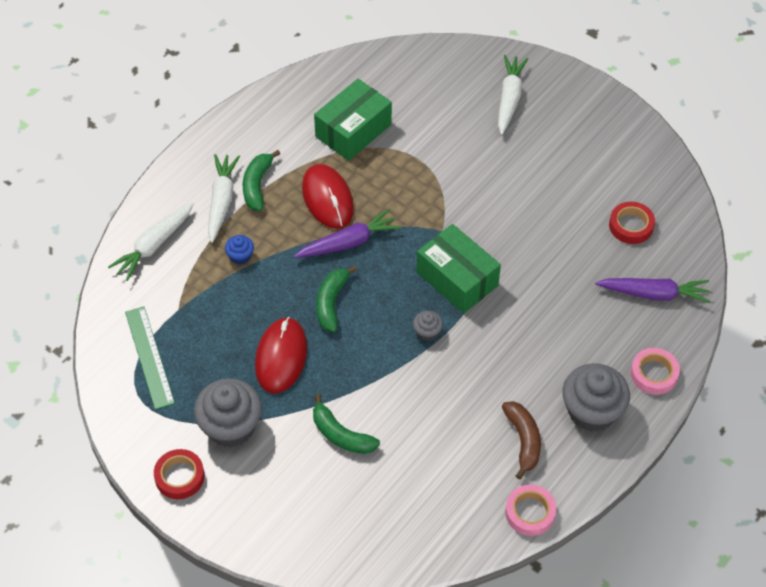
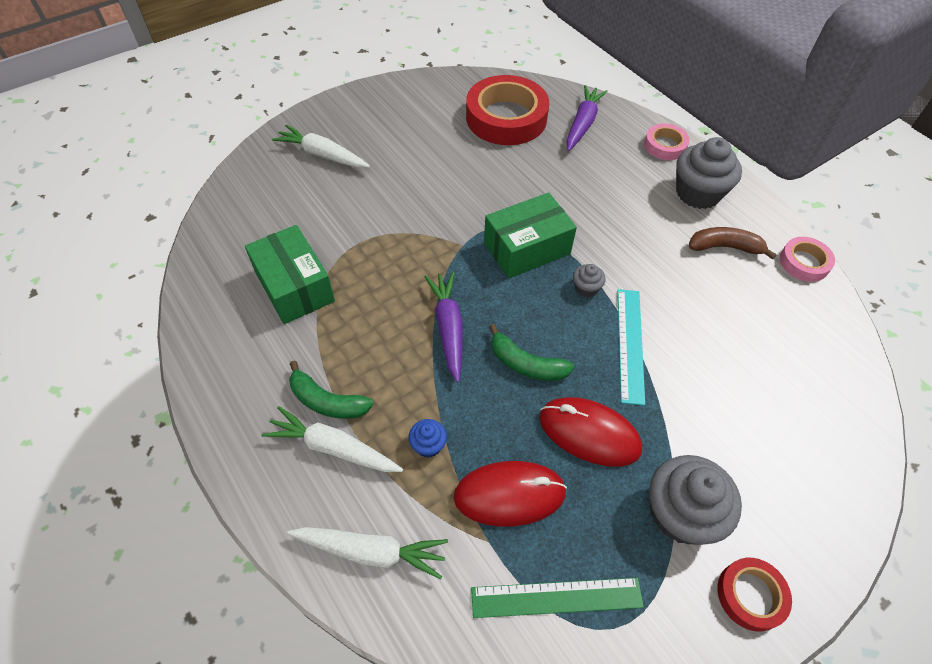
camera: 75 degrees left, 0 degrees up
white carrot [108,202,194,281] -> white carrot turned 45 degrees counterclockwise [287,527,448,580]
red mouse [302,164,354,229] -> red mouse moved to [453,461,567,527]
green banana [313,394,380,454] -> none
red tape [609,202,655,244] -> red tape [466,75,549,145], size x1.99
none -> turquoise ruler [618,289,645,406]

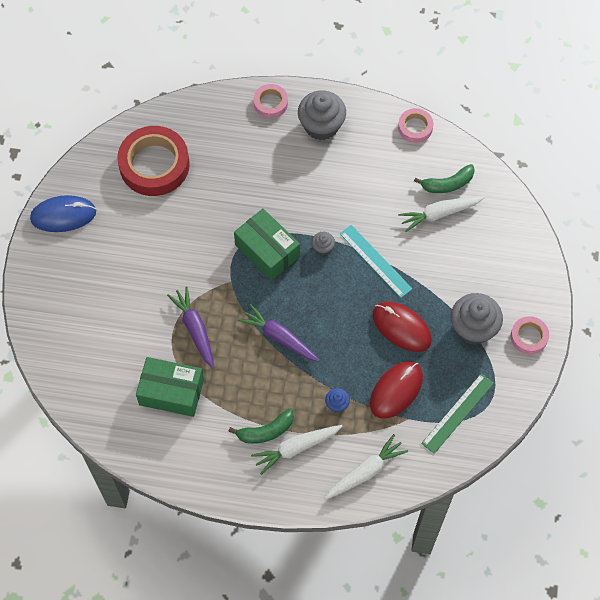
camera: 45 degrees left, 10 degrees up
white carrot [272,125,370,168] -> white carrot moved to [398,196,485,232]
green box [484,193,577,279] -> green box turned 60 degrees counterclockwise [234,208,300,281]
green banana [489,324,574,381] -> green banana moved to [414,164,475,193]
red mouse [539,397,642,467] -> red mouse turned 60 degrees clockwise [373,301,432,352]
purple carrot [566,85,608,151] -> purple carrot moved to [167,286,214,368]
brown banana [689,227,777,260] -> none
red tape [717,558,792,631] -> pink tape [511,316,549,354]
none -> blue mouse [30,195,96,232]

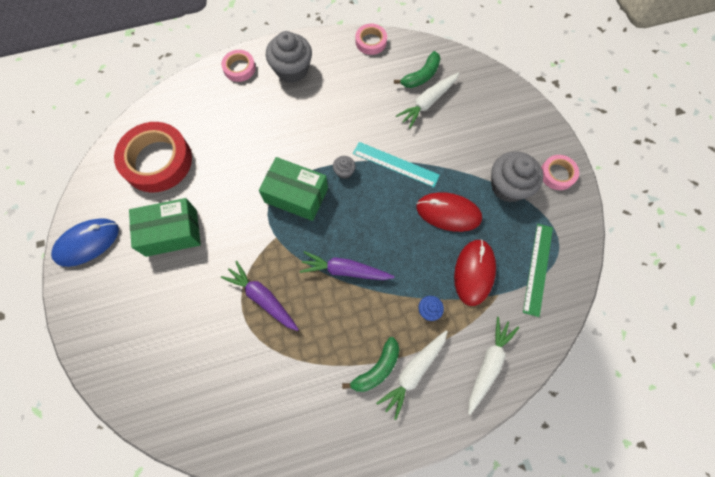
camera: 25 degrees left, 5 degrees up
green box [136,357,204,417] -> green box moved to [129,198,201,257]

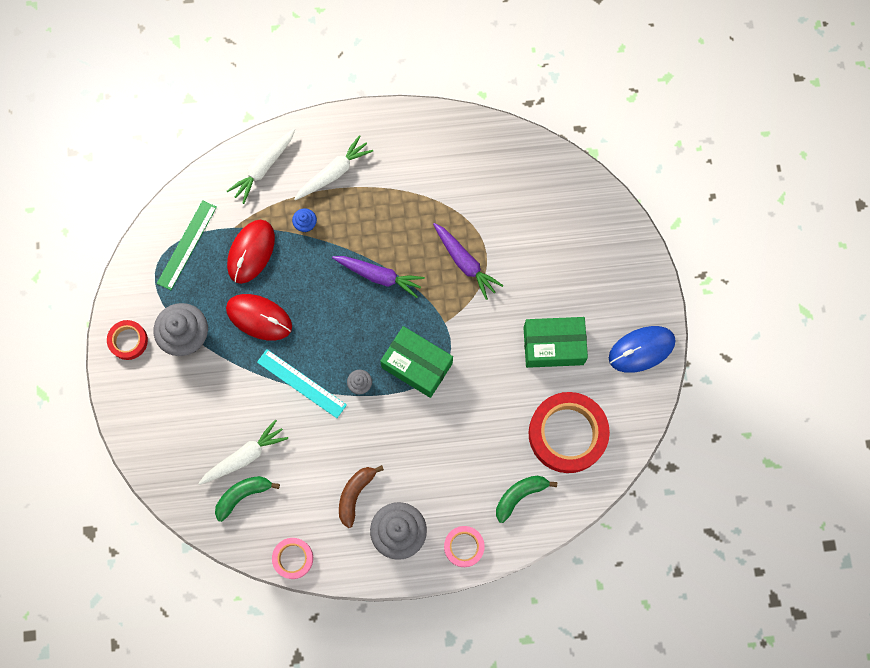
camera: 170 degrees left, 5 degrees up
green banana [342,337,399,392] -> green banana moved to [496,475,557,523]
pink tape [541,155,579,190] -> red tape [107,320,148,360]
none -> brown banana [339,465,384,528]

